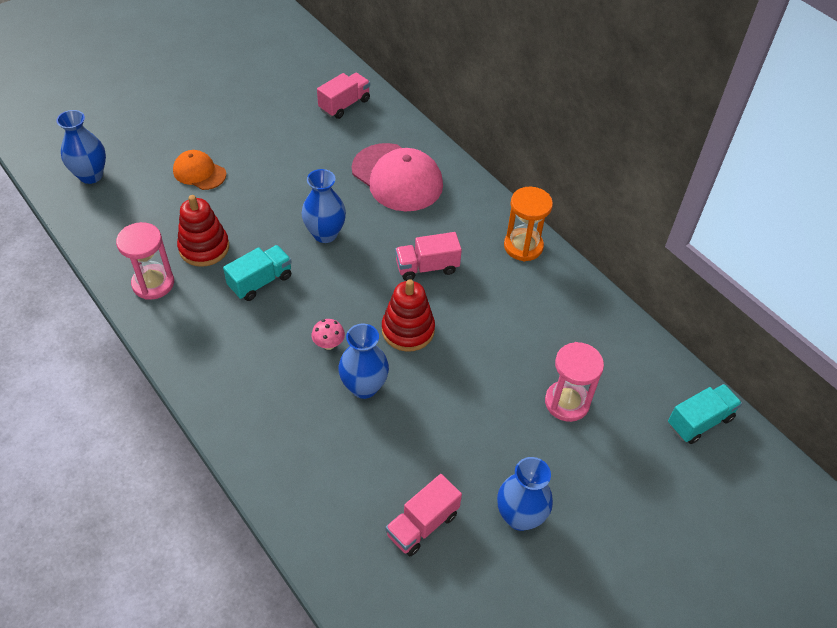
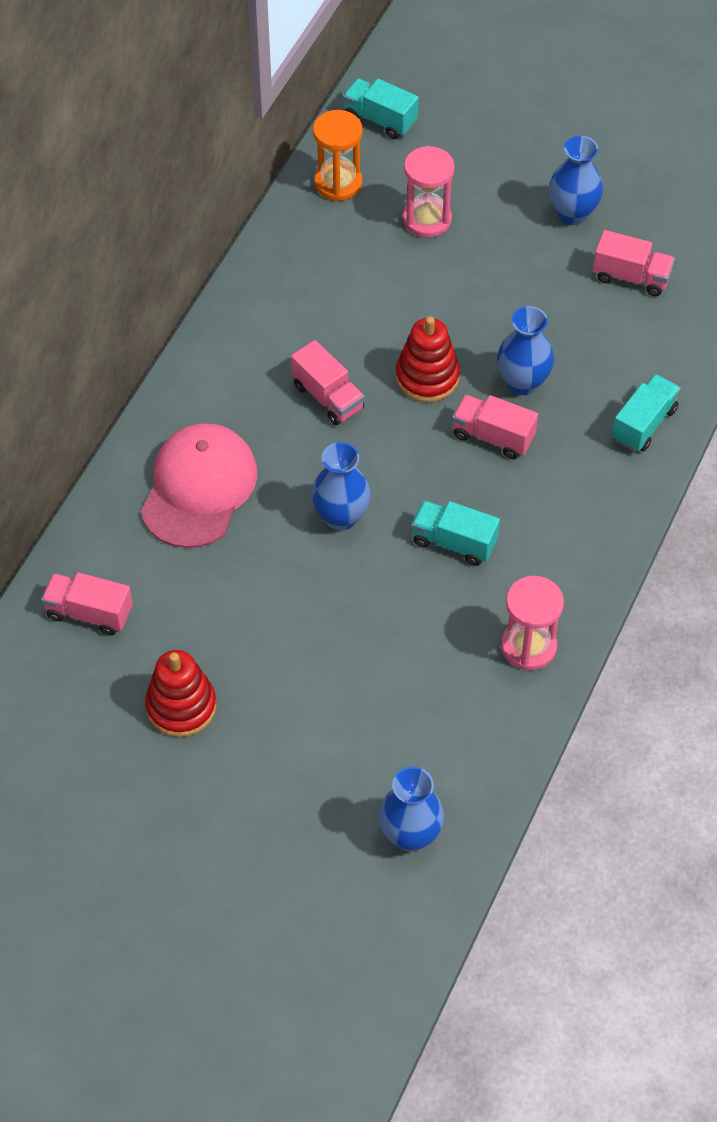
camera: 115 degrees left, 5 degrees up
orange cap [173,150,226,190] -> none
red stacking toy [177,195,229,267] -> red stacking toy moved to [145,650,217,737]
pink mushroom [312,319,345,350] -> pink truck [452,395,538,459]
orange hourglass [504,187,553,261] -> orange hourglass moved to [313,110,363,201]
none -> turquoise truck [612,374,681,452]

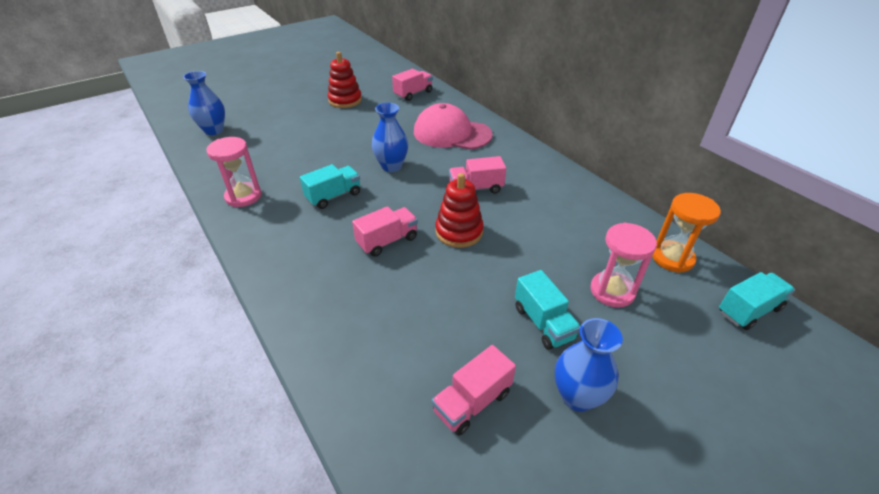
camera: 120 degrees right, 15 degrees down
pink cap [141,423,258,548] -> pink cap turned 150 degrees clockwise [414,103,493,150]
blue vase [497,306,554,395] -> none
turquoise truck [612,374,681,452] -> turquoise truck moved to [515,270,581,350]

